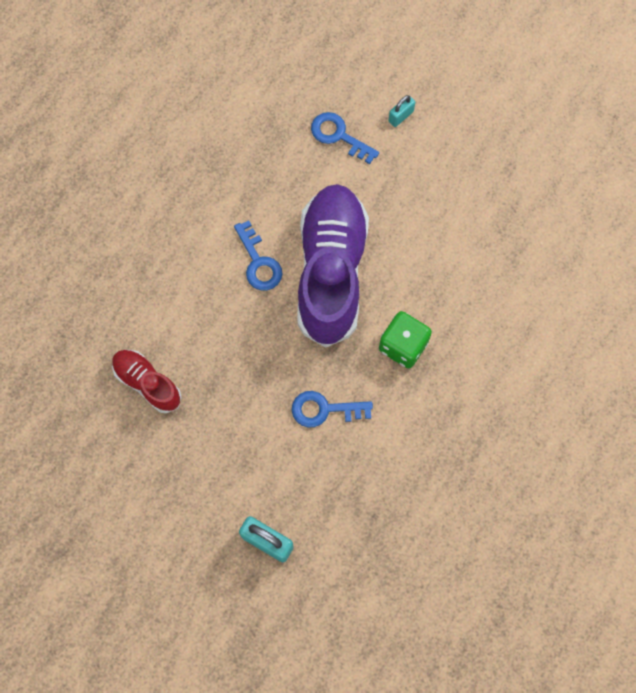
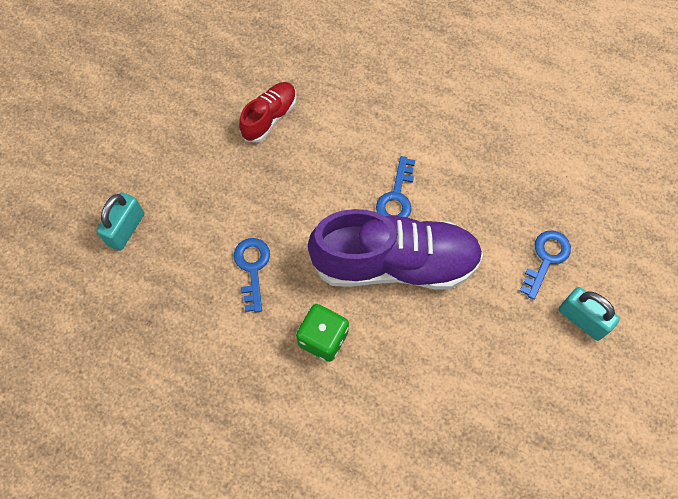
camera: 85 degrees right, 5 degrees down
blue key [234,220,282,291] -> blue key turned 45 degrees counterclockwise [376,156,415,218]
turquoise padlock [388,95,415,127] -> turquoise padlock [559,287,620,341], size x1.68

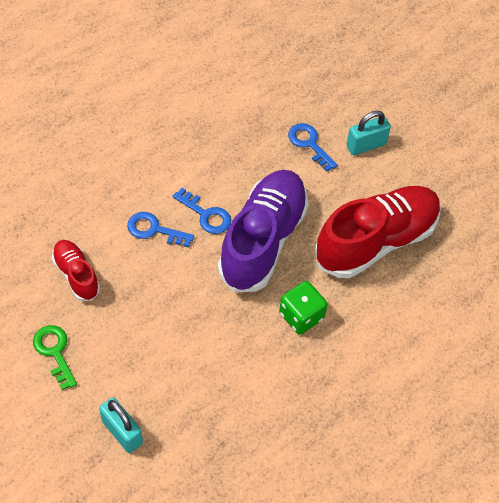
camera: 70 degrees left, 10 degrees down
blue key [234,238,270,312] -> blue key moved to [127,212,194,247]
none -> green key [33,325,77,390]
none -> red shoe [315,186,441,278]

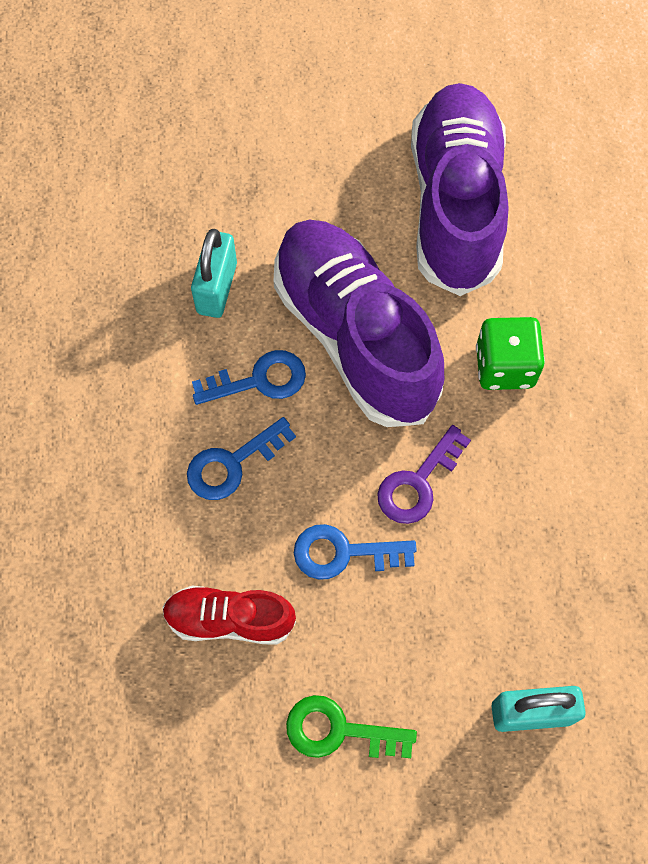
camera: 50 degrees left, 10 degrees up
blue key [288,123,338,172] -> blue key moved to [294,524,417,580]
red shoe [315,186,441,278] -> purple shoe [411,83,509,296]
turquoise padlock [346,111,391,156] -> turquoise padlock moved to [191,229,237,318]
none -> purple key [377,425,471,524]

